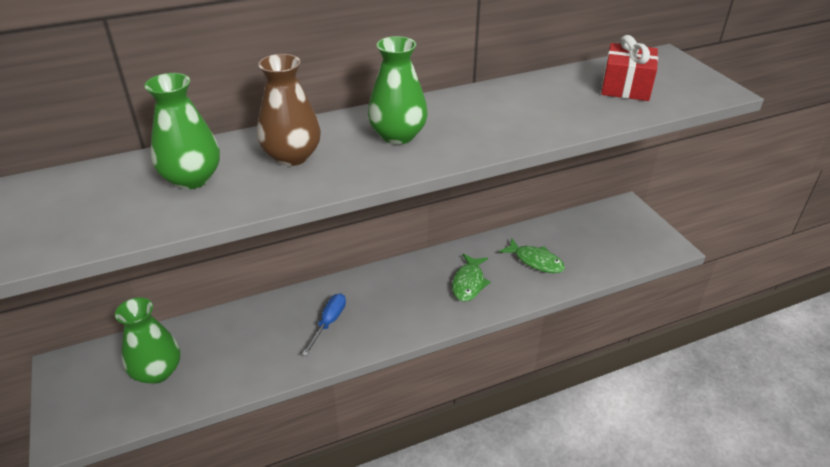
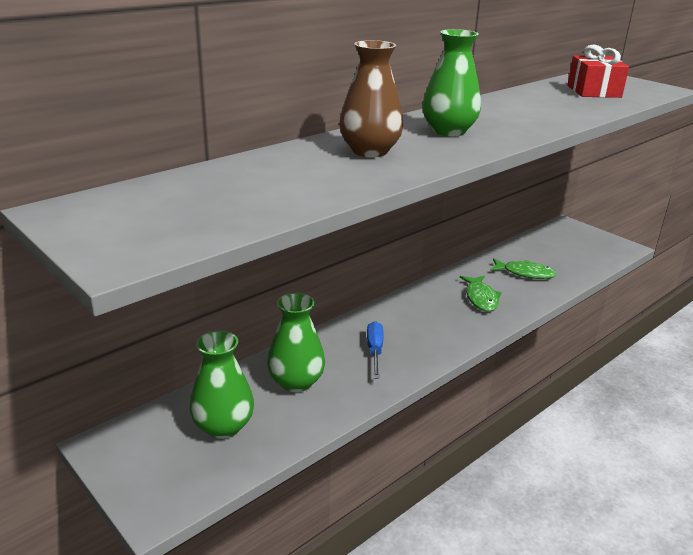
camera: 20 degrees left, 10 degrees down
green vase [144,73,220,189] -> green vase moved to [267,293,325,392]

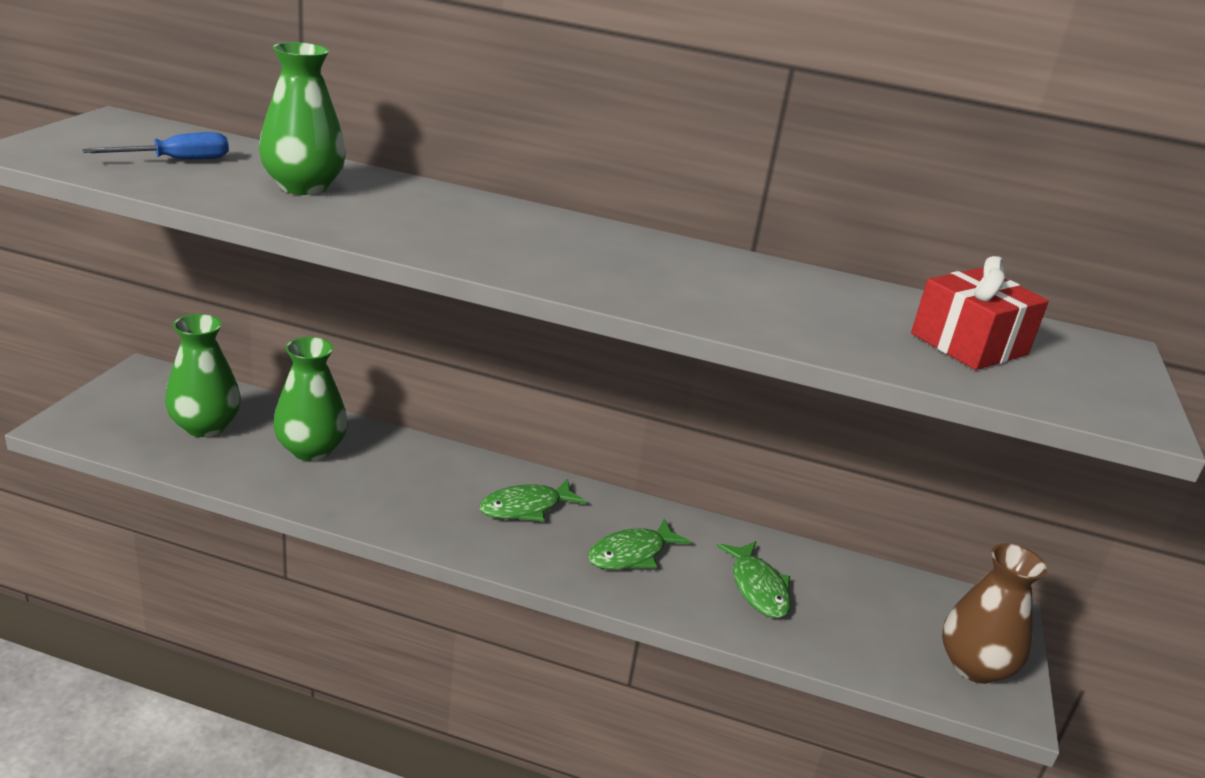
camera: 55 degrees right, 0 degrees up
brown vase [339,40,403,157] -> brown vase moved to [942,543,1047,684]
blue screwdriver [367,321,383,379] -> blue screwdriver moved to [82,132,229,160]
green vase [422,29,481,136] -> green vase moved to [259,42,346,195]
none -> green fish [479,479,586,521]

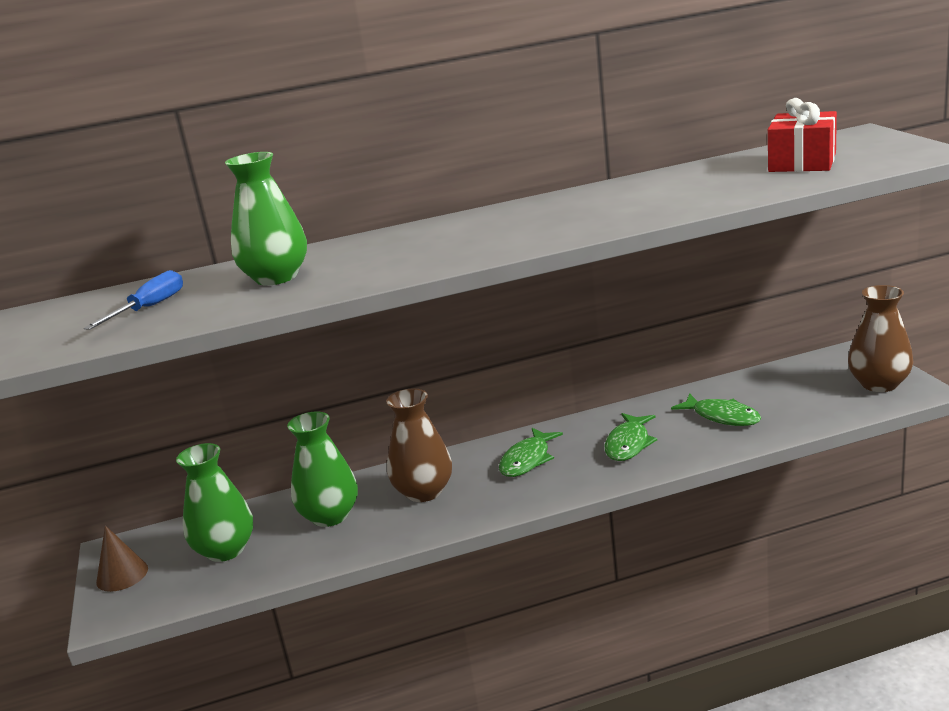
camera: 25 degrees left, 5 degrees down
none -> brown cone [96,526,148,592]
none -> brown vase [386,389,452,502]

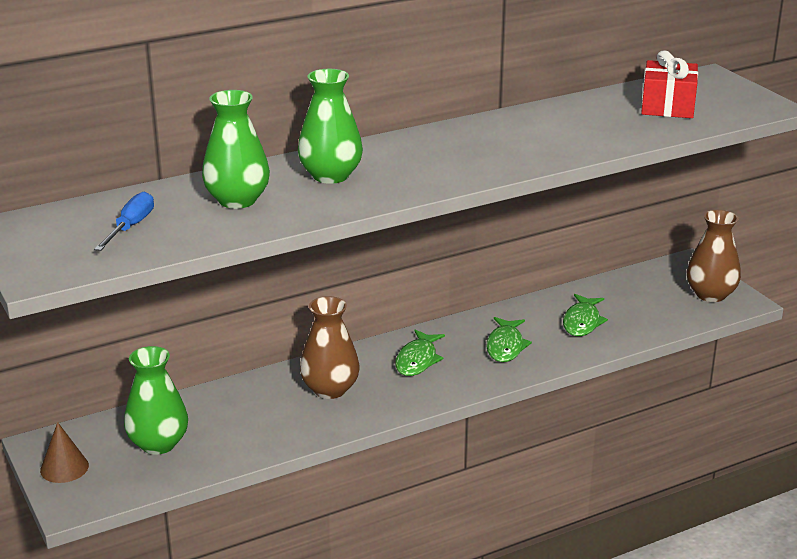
camera: 15 degrees left, 5 degrees up
green vase [287,411,358,527] -> green vase moved to [298,69,363,184]
green fish [671,394,761,426] -> green fish turned 75 degrees clockwise [563,294,608,336]

